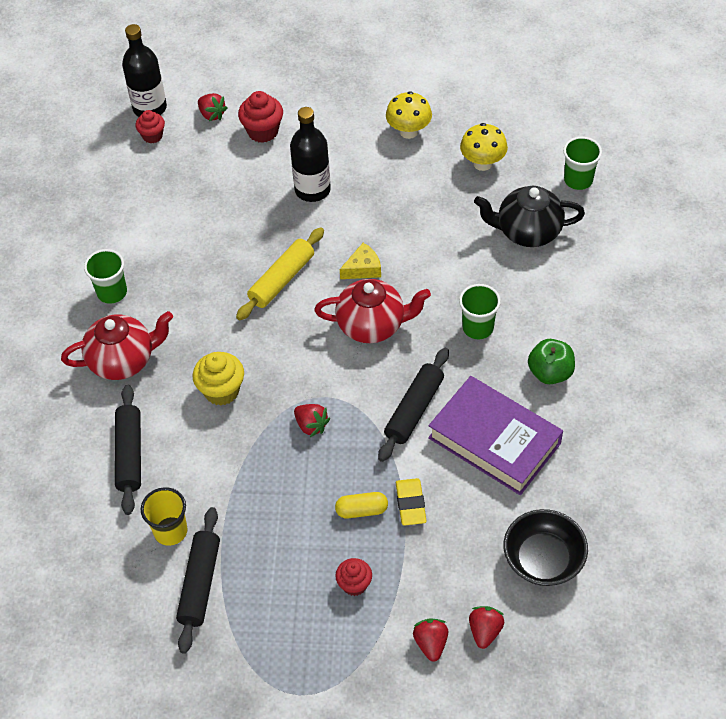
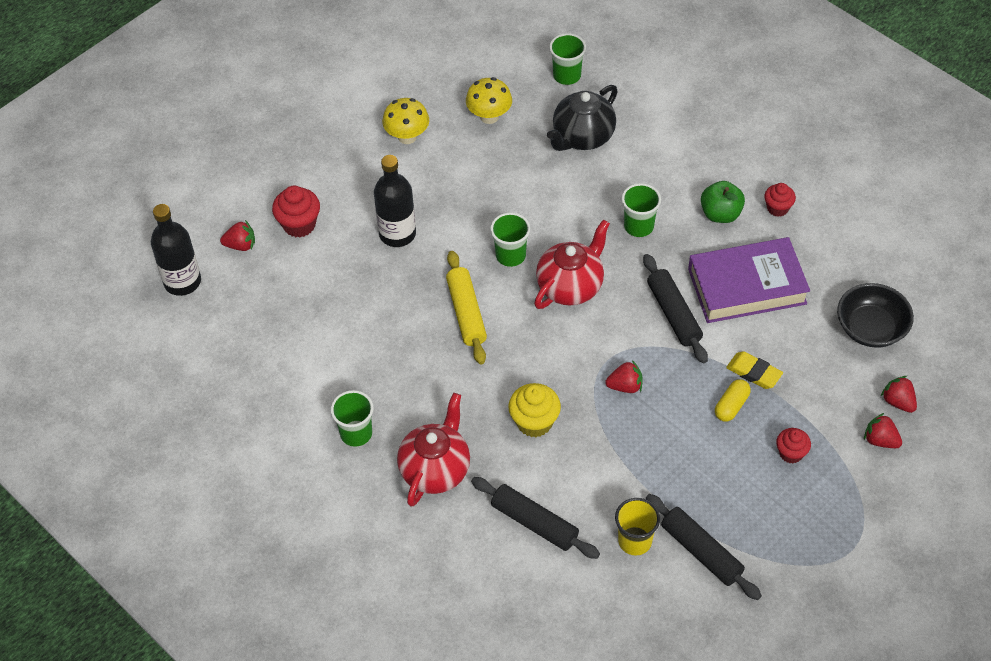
camera: 50 degrees left, 0 degrees up
red cupcake [136,110,165,143] -> red cupcake moved to [764,183,796,217]
yellow cheese [340,243,381,279] -> green cup [490,213,530,267]

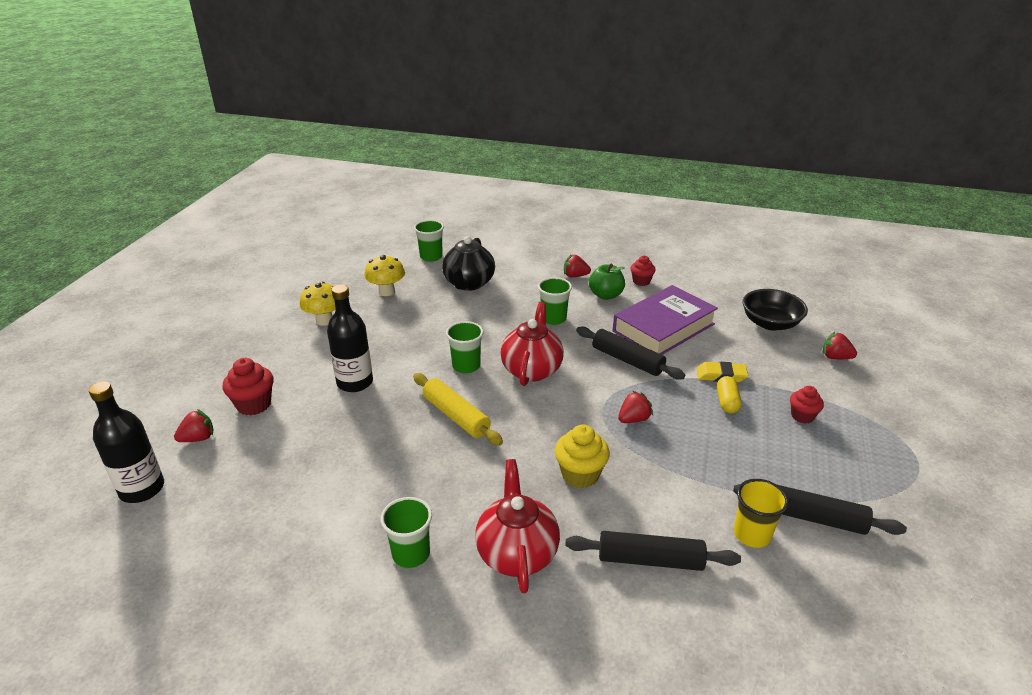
camera: 30 degrees left, 20 degrees down
red strawberry [864,413,902,448] -> red strawberry moved to [564,255,591,278]

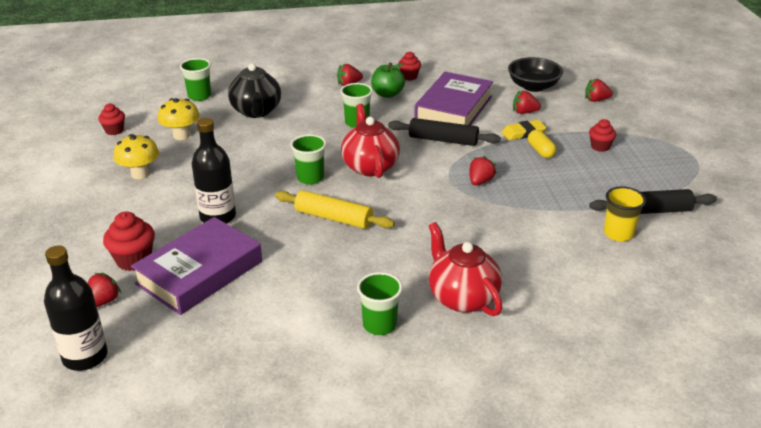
camera: 25 degrees left, 0 degrees up
yellow cupcake [554,424,610,488] -> none
black rolling pin [565,531,741,571] -> none
none -> red cupcake [98,103,125,135]
none -> purple book [131,217,262,315]
none -> red strawberry [513,90,541,114]

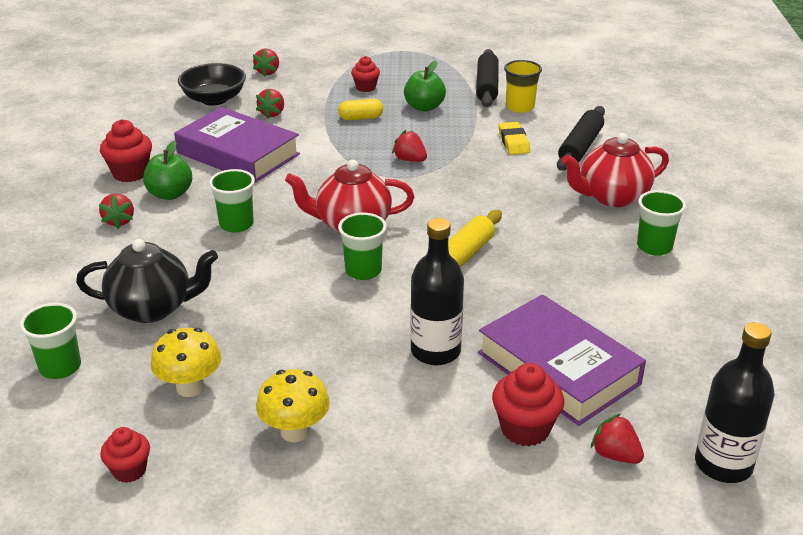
camera: 80 degrees left, 0 degrees up
black rolling pin [388,118,501,146] -> black rolling pin moved to [557,106,605,171]
red cupcake [398,51,421,81] -> red cupcake [100,119,152,182], size x1.53
yellow eraser [501,120,546,140] -> yellow eraser moved to [499,122,530,155]
none -> green apple [404,61,446,112]

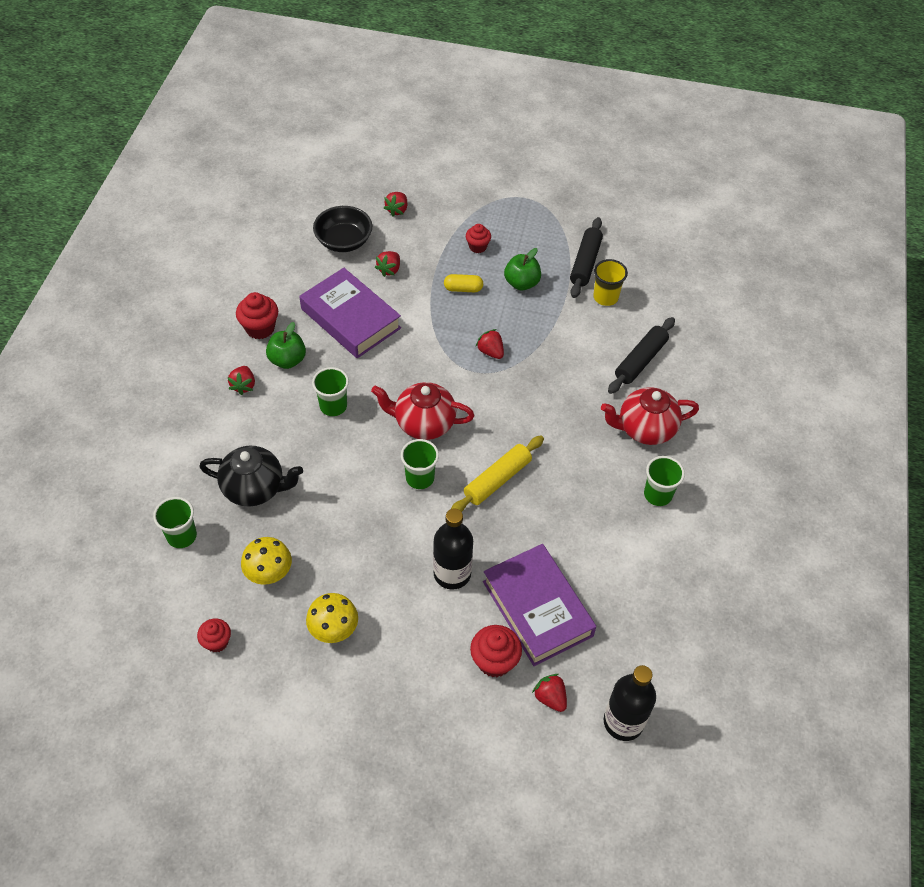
camera: 10 degrees right, 20 degrees up
yellow eraser [499,122,530,155] -> none

